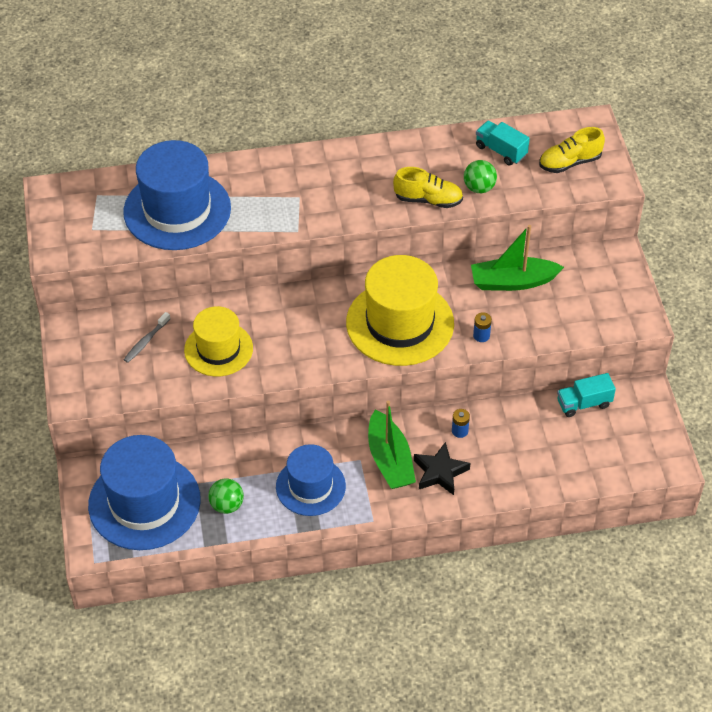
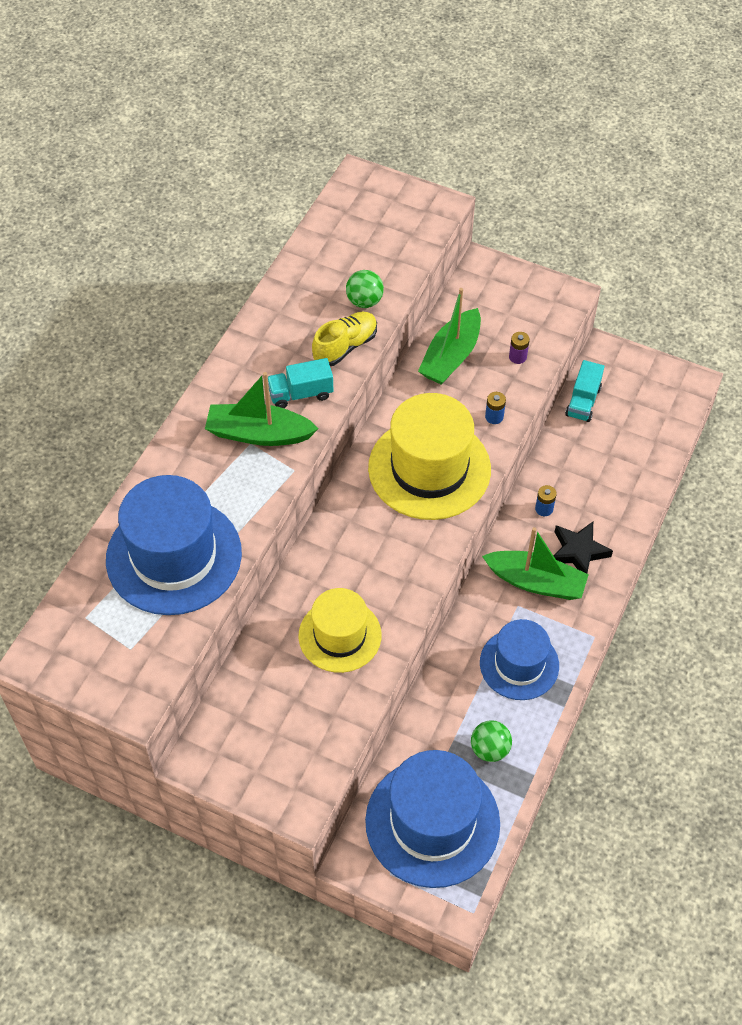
camera: 55 degrees left, 5 degrees up
grey toothbrush [124,312,170,363] -> none
turquoise truck [476,121,530,165] -> turquoise truck moved to [268,358,334,408]
yellow shoe [539,127,605,173] -> none
none -> green boat [205,372,319,446]
none -> purple battery [509,332,530,364]

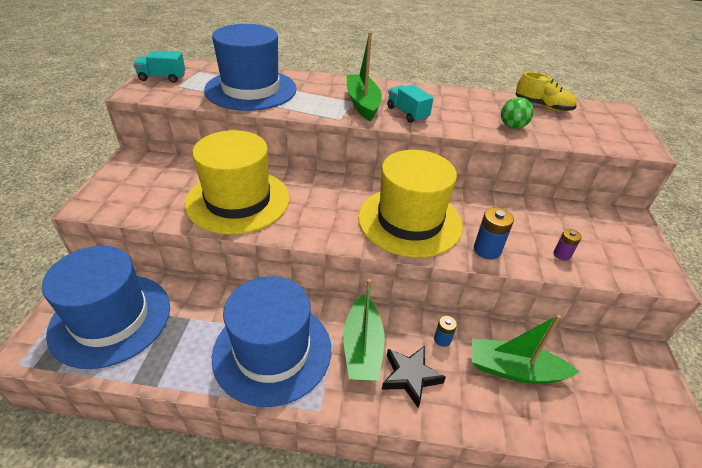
camera: 70 degrees right, 15 degrees down
yellow hat [299,588,381,673] -> yellow hat [185,130,289,235], size x1.59
yellow shoe [312,312,377,366] -> yellow shoe moved to [516,72,577,112]
green boat [418,288,481,385] -> green boat moved to [472,314,579,384]
green ball [471,720,512,762] -> none
blue hat [480,619,559,700] -> blue hat [212,276,331,407], size x1.59
blue battery [485,392,506,424] -> blue battery [474,207,514,260], size x1.61
turquoise truck [565,360,604,422] -> turquoise truck moved to [133,51,185,83]

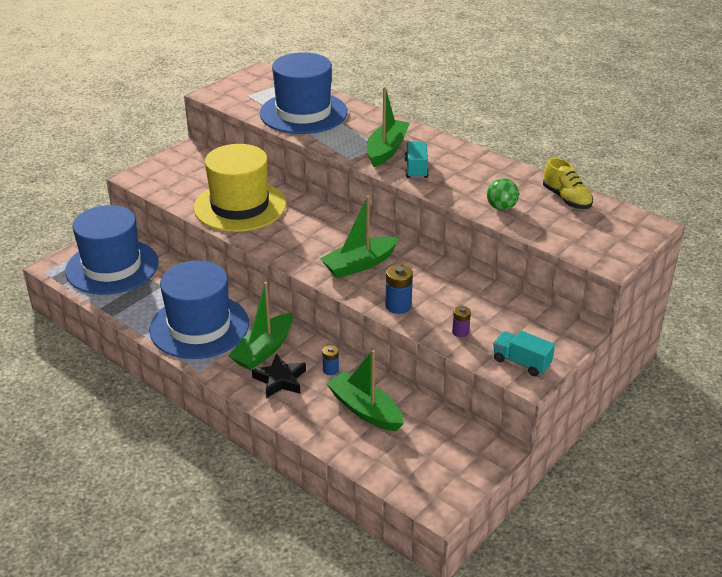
camera: 35 degrees right, 5 degrees down
turquoise truck [133,51,185,83] -> turquoise truck moved to [493,331,555,376]
yellow hat [358,150,463,258] -> green boat [320,196,400,278]

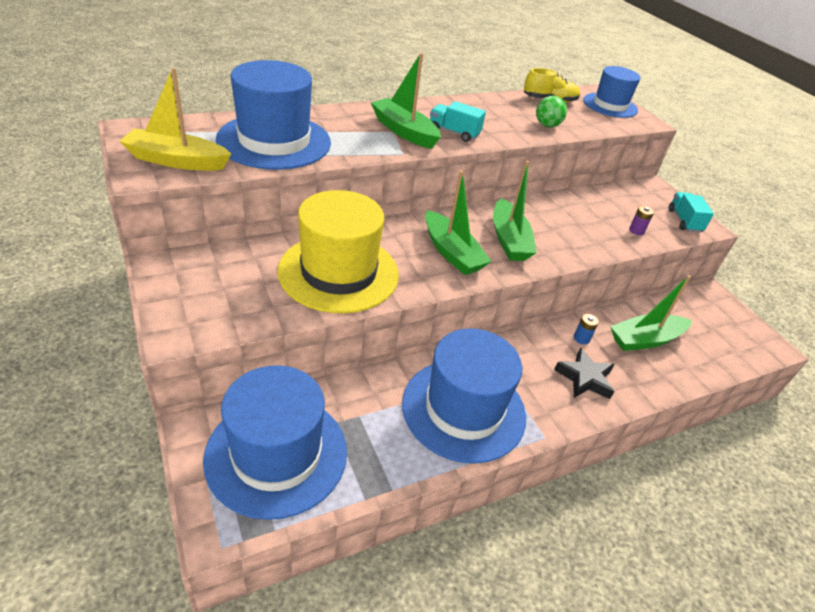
camera: 70 degrees left, 5 degrees up
green boat [228,282,293,370] -> green boat moved to [425,171,492,275]
blue battery [385,264,413,314] -> none
turquoise truck [493,331,555,376] -> turquoise truck turned 120 degrees clockwise [669,192,714,233]
none -> yellow boat [119,68,231,171]
none -> blue hat [583,66,640,118]

